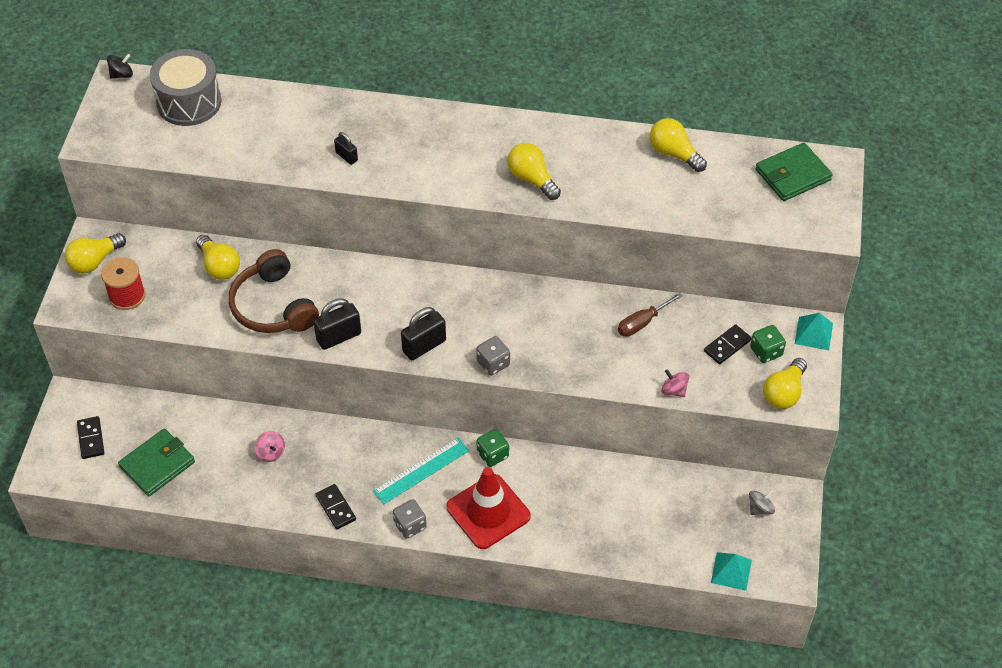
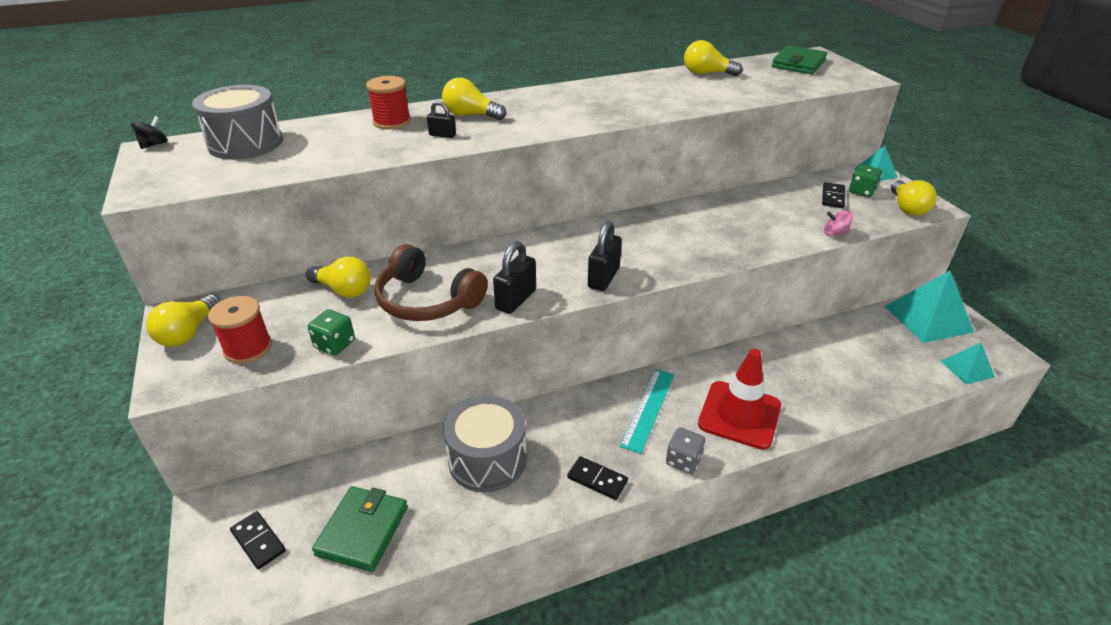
camera: 30 degrees left, 15 degrees down
pink spinning top [255,431,285,462] -> grey drum [443,395,527,492]
grey dice [476,336,510,376] -> none
green dice [477,429,509,467] -> green dice moved to [308,309,355,355]
yellow light bulb [507,143,561,200] -> yellow light bulb moved to [442,78,506,120]
brown screwdriver [618,292,683,337] -> none
grey spinning top [749,489,775,515] -> turquoise pyramid [884,271,974,343]
none -> red spool [366,76,411,130]

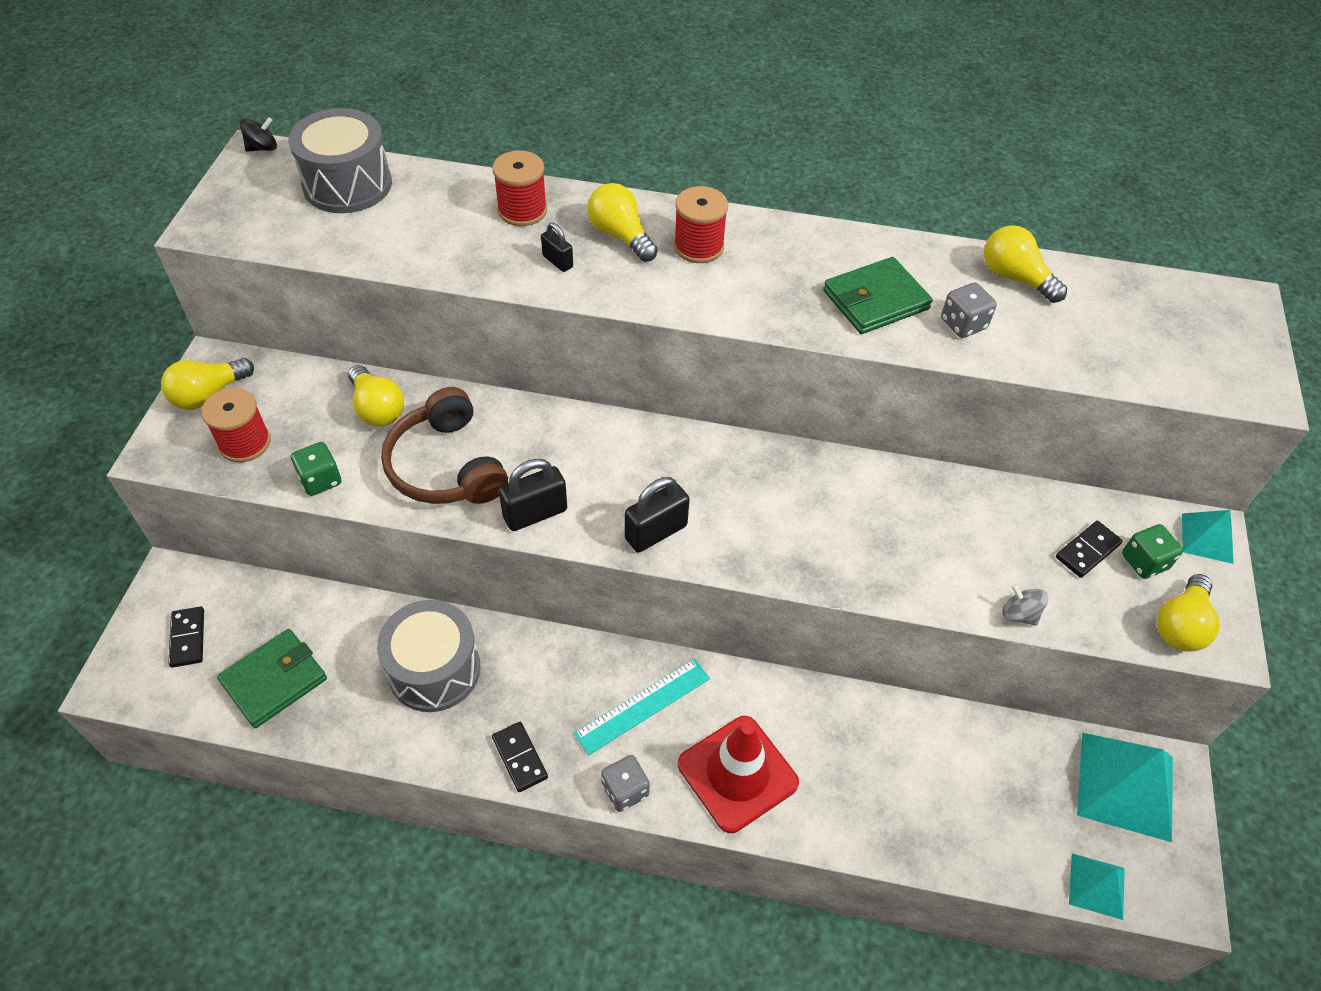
camera: 30 degrees right, 15 degrees up
green wallet [772,45,827,74] -> green wallet moved to [823,257,933,334]
pink spinning top [824,210,853,236] -> grey spinning top [1002,584,1048,626]
none -> red spool [674,186,728,263]
none -> grey dice [941,282,997,338]

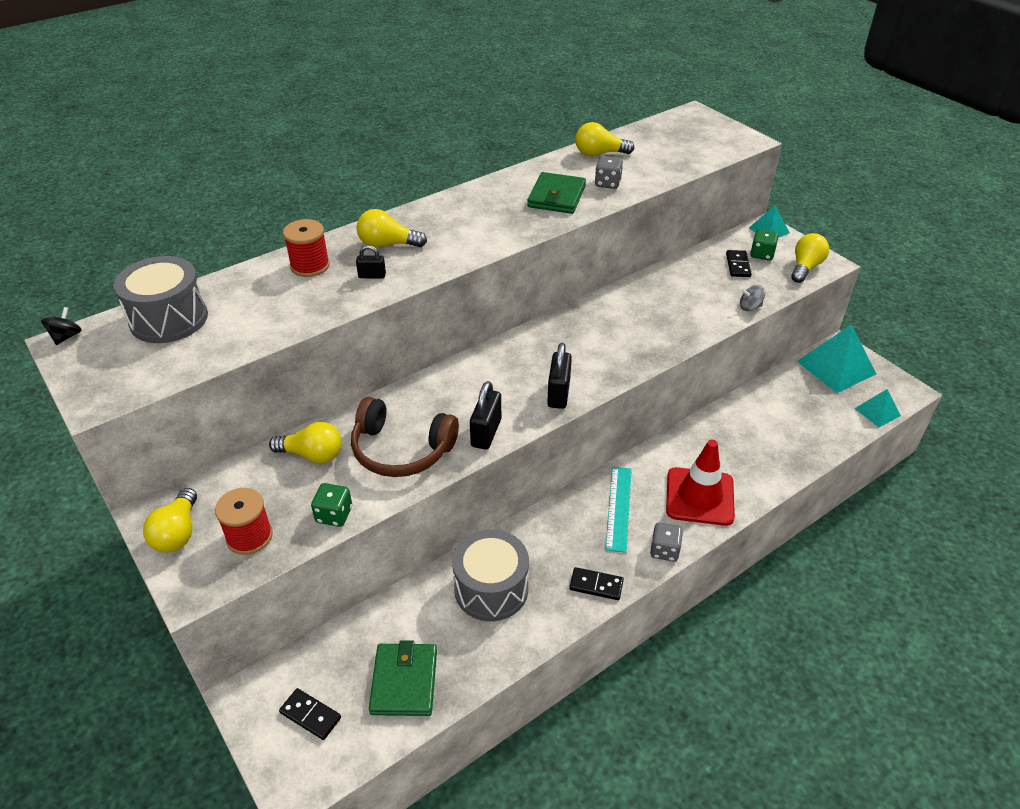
camera: 45 degrees left, 10 degrees down
red spool [674,186,728,263] -> none
yellow light bulb [1157,574,1220,652] -> yellow light bulb turned 135 degrees counterclockwise [791,233,829,283]

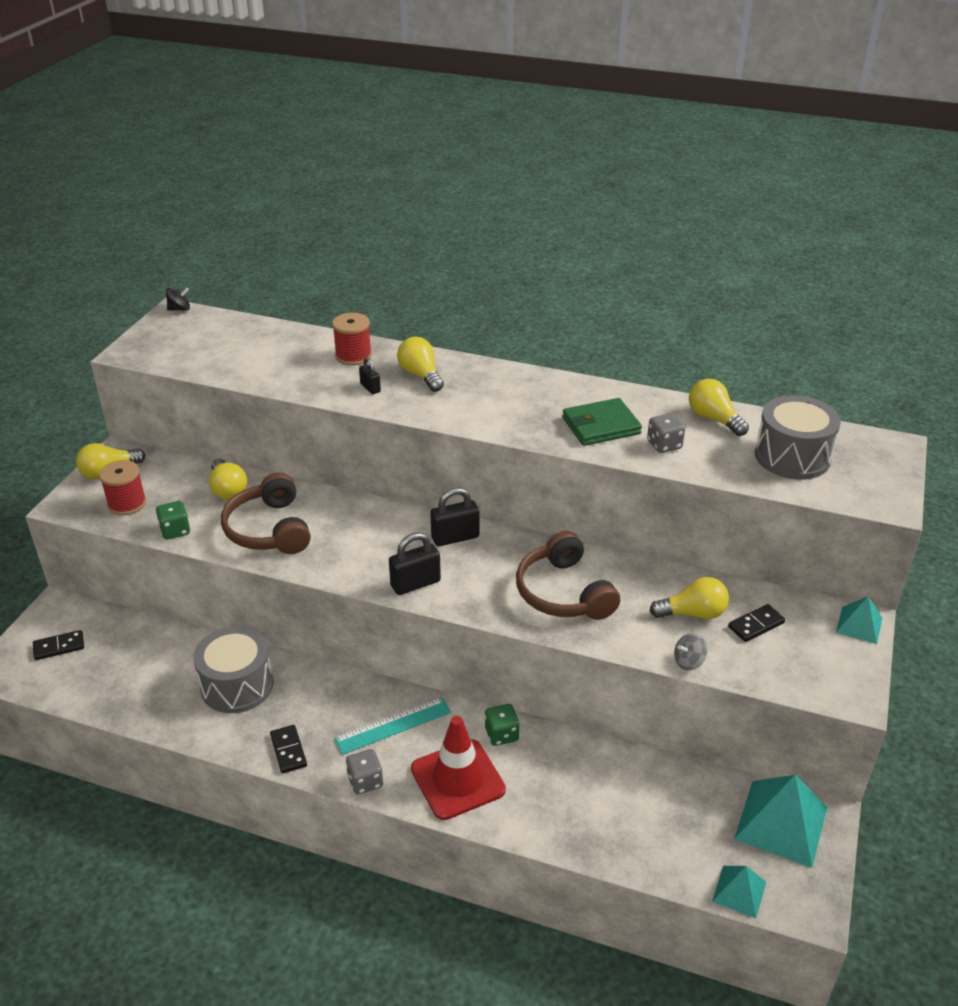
camera: 55 degrees right, 5 degrees down
grey drum [114,256,208,343] -> grey drum moved to [755,395,841,480]
black domino [279,688,341,740] -> black domino turned 75 degrees clockwise [33,630,84,660]
green wallet [369,640,437,716] -> none
black padlock [470,381,501,450] -> black padlock moved to [430,488,479,546]
grey spinning top [740,285,765,311] -> grey spinning top turned 75 degrees counterclockwise [674,633,707,670]
green dice [750,229,779,261] -> green dice moved to [485,704,520,746]
yellow light bulb [791,233,829,283] -> yellow light bulb moved to [650,577,729,619]
none -> brown headphones [516,531,620,620]

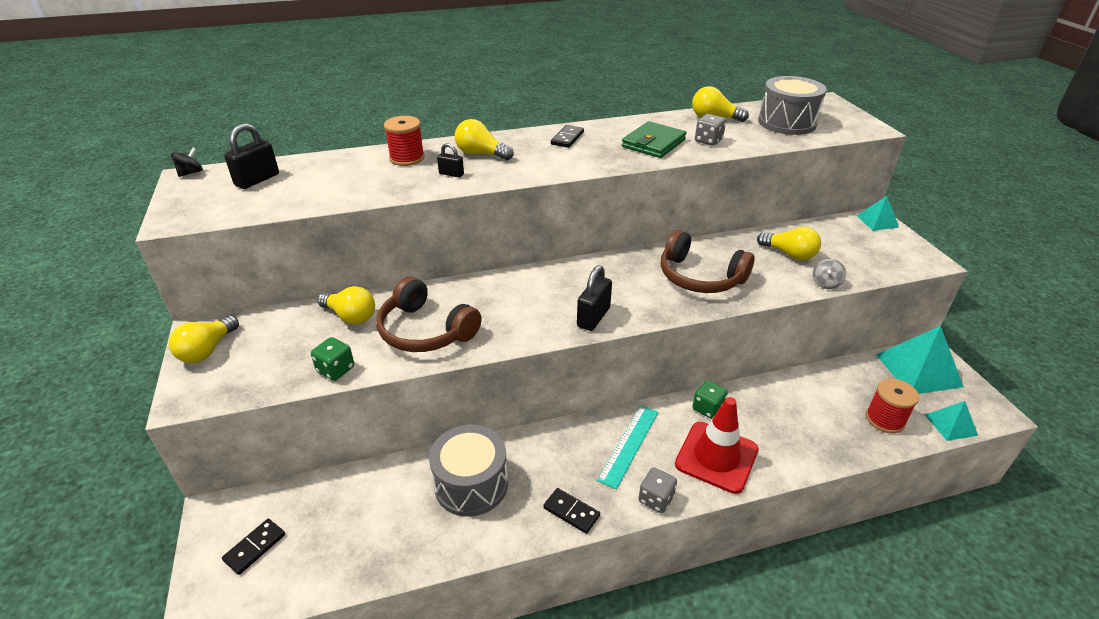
camera: 35 degrees left, 0 degrees up
red spool [99,460,146,515] -> red spool moved to [866,378,919,433]
black padlock [430,488,479,546] -> black padlock moved to [224,123,279,189]
yellow light bulb [650,577,729,619] -> yellow light bulb turned 75 degrees clockwise [757,226,821,261]
black domino [728,604,785,642] -> black domino moved to [551,125,584,148]

